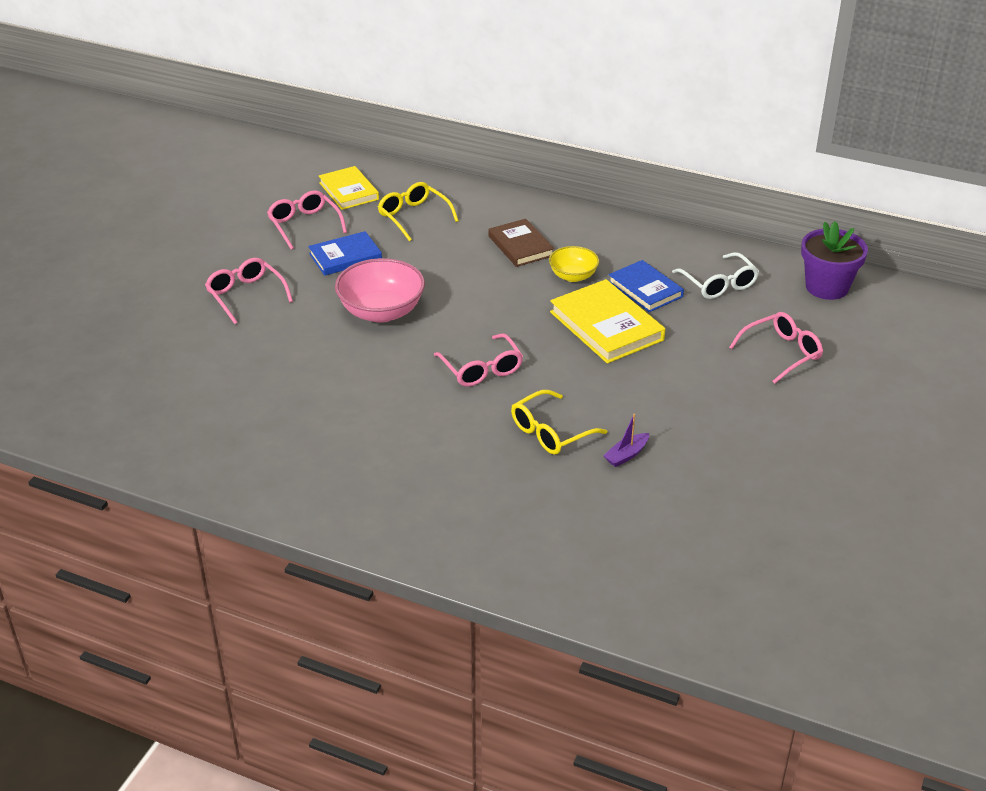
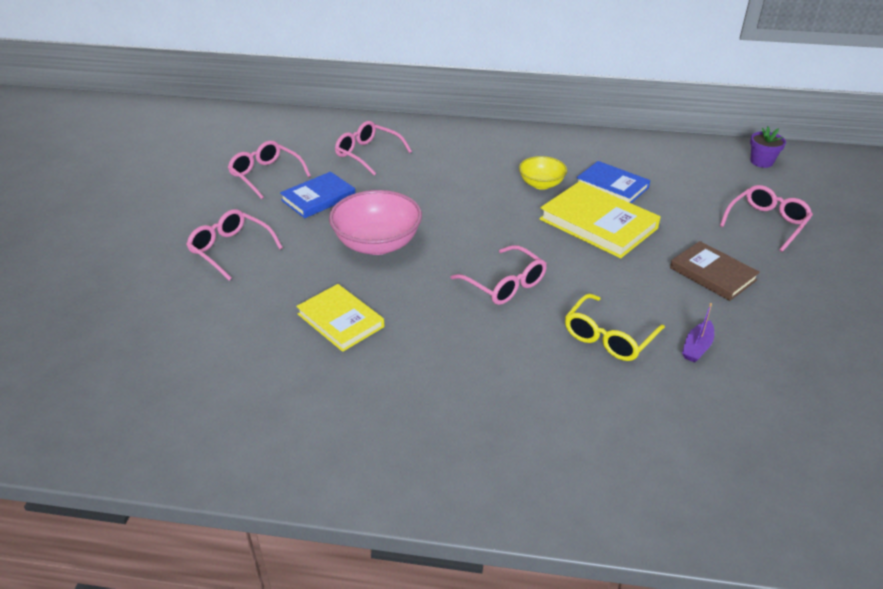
camera: 15 degrees left, 0 degrees up
yellow book [319,166,379,210] -> yellow book moved to [296,284,384,352]
yellow glasses [378,182,459,241] -> pink glasses [335,121,412,175]
brown book [488,219,554,267] -> brown book moved to [670,241,760,301]
white glasses [672,252,759,299] -> none
purple flower pot [801,221,868,300] -> purple flower pot [750,127,786,168], size x0.57

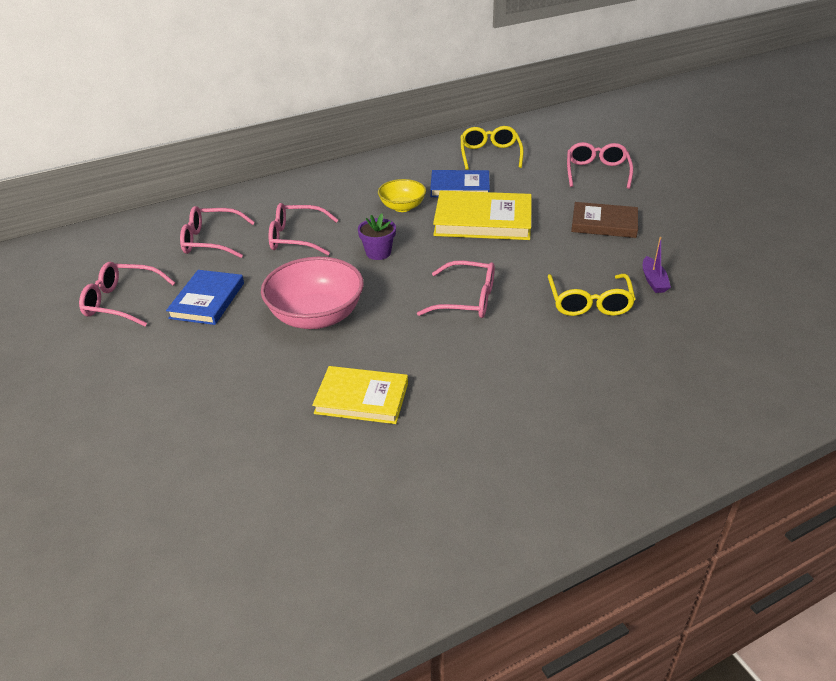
camera: 35 degrees left, 0 degrees up
pink glasses [186,209,283,281] -> pink glasses moved to [269,203,338,255]
purple flower pot [750,127,786,168] -> purple flower pot moved to [358,213,396,260]
none -> yellow glasses [461,126,524,170]

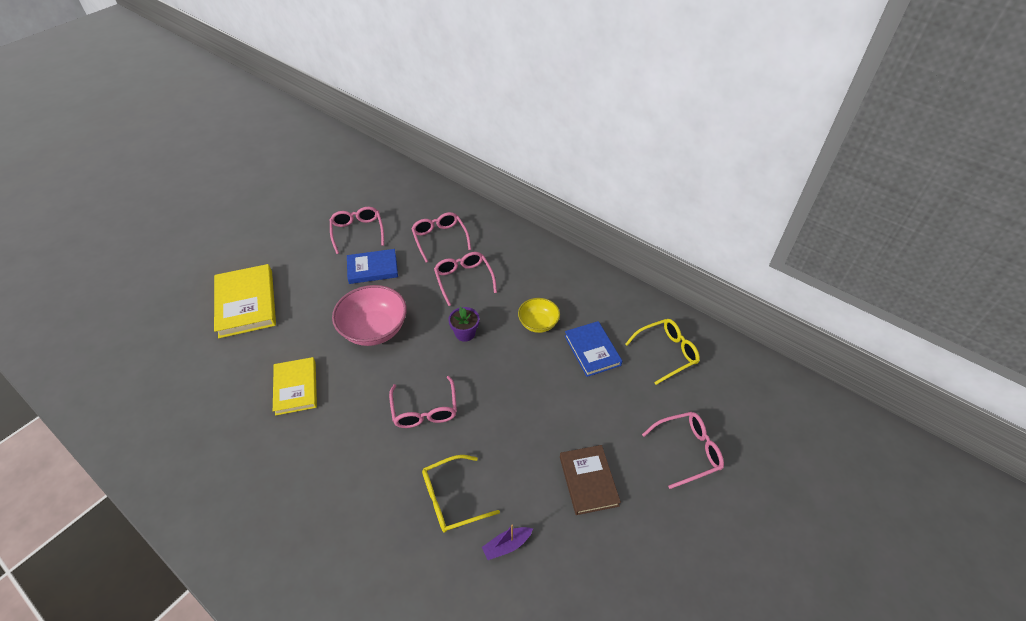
camera: 65 degrees right, 10 degrees up
yellow book [433,191,531,240] -> yellow book moved to [214,264,276,338]

